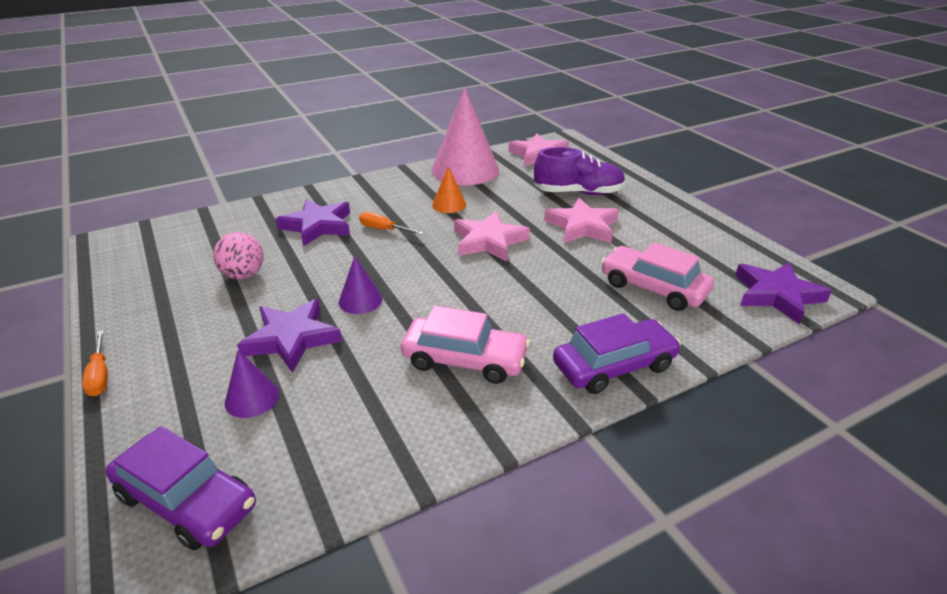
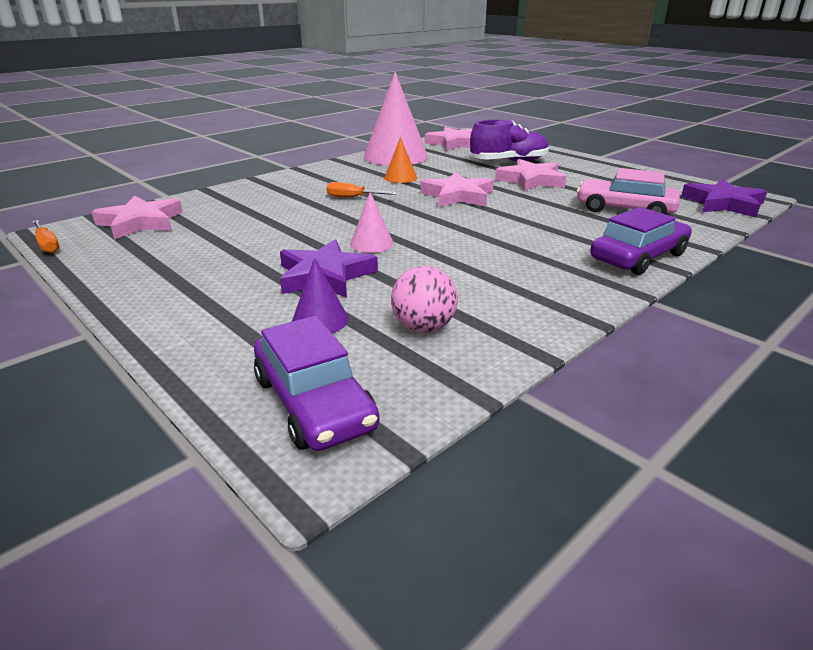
camera: 15 degrees left, 5 degrees down
orange screwdriver [82,330,108,396] -> orange screwdriver moved to [33,220,60,253]
purple car [105,426,256,550] -> purple car turned 45 degrees clockwise [254,316,379,451]
pink ball [213,232,264,279] -> pink ball moved to [391,266,458,333]
purple star [276,199,350,247] -> none
purple cone [339,256,382,314] -> pink cone [350,192,394,253]
pink car [401,306,530,384] -> none
none -> pink star [92,196,183,240]

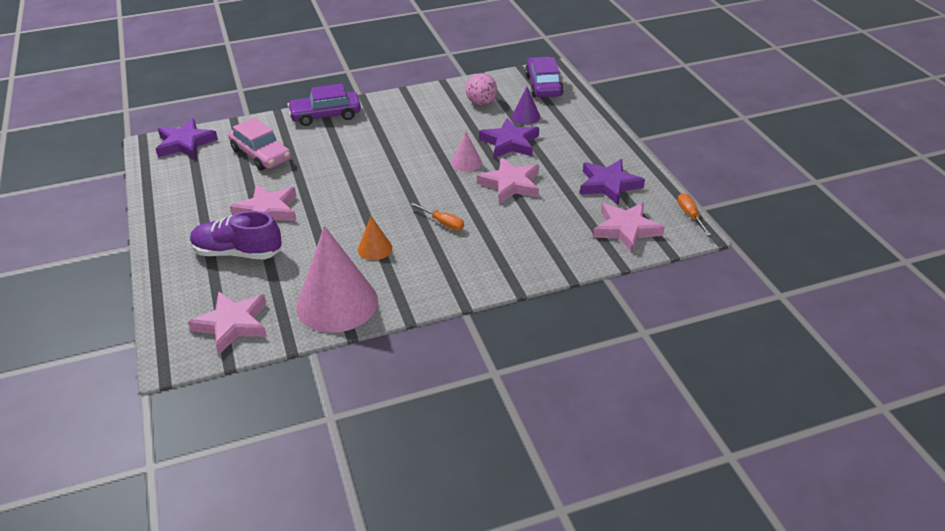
camera: 155 degrees left, 10 degrees up
pink star [420,172,494,207] -> pink star moved to [477,157,539,204]
none -> purple star [580,159,645,205]

